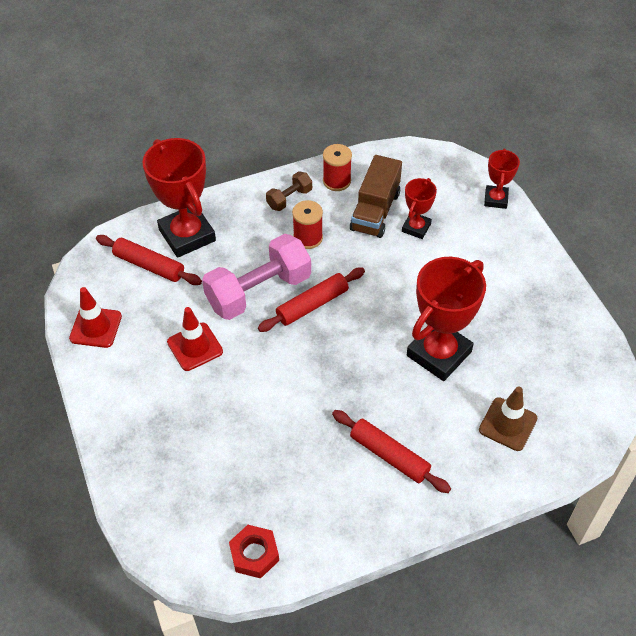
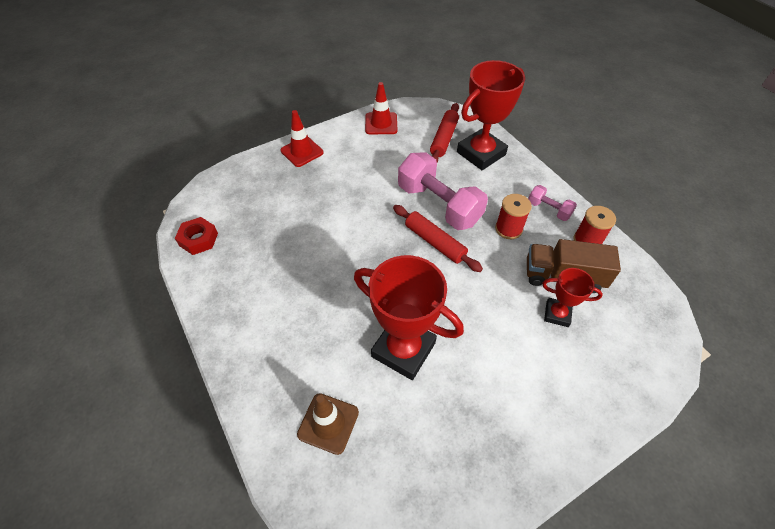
camera: 80 degrees right, 0 degrees up
red traffic cone [167,307,223,371] -> red traffic cone moved to [280,110,324,167]
brown dumbbell [266,171,312,211] -> pink dumbbell [528,185,577,221]
red rolling pin [332,410,451,493] -> none
red trophy [484,148,520,209] -> none

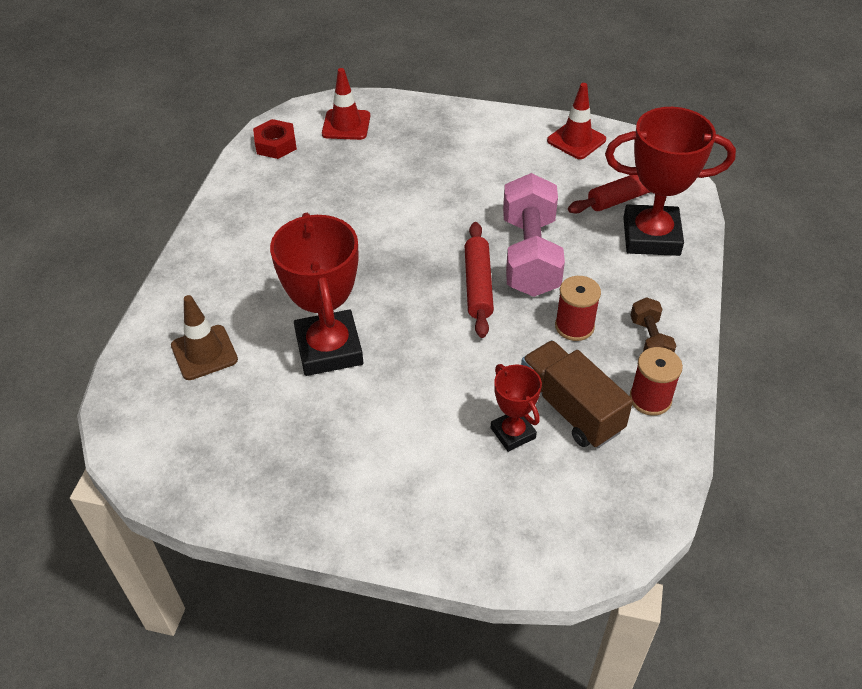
camera: 45 degrees right, 5 degrees down
red traffic cone [280,110,324,167] -> red traffic cone moved to [322,68,370,140]
pink dumbbell [528,185,577,221] -> brown dumbbell [630,297,676,353]

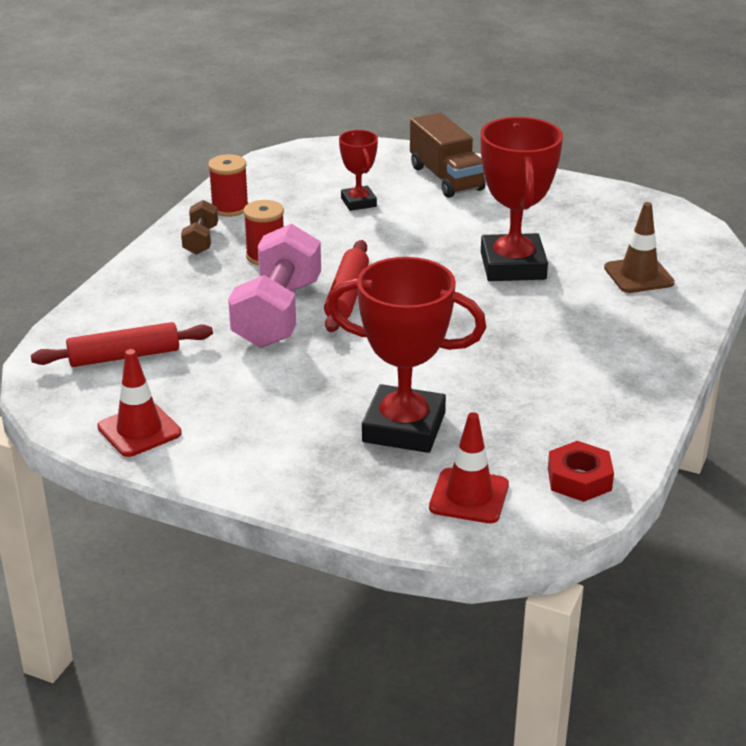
camera: 170 degrees left, 15 degrees down
brown truck [521,340,633,448] -> brown truck moved to [410,112,486,198]
red trophy [605,107,736,256] -> red trophy moved to [327,257,486,453]

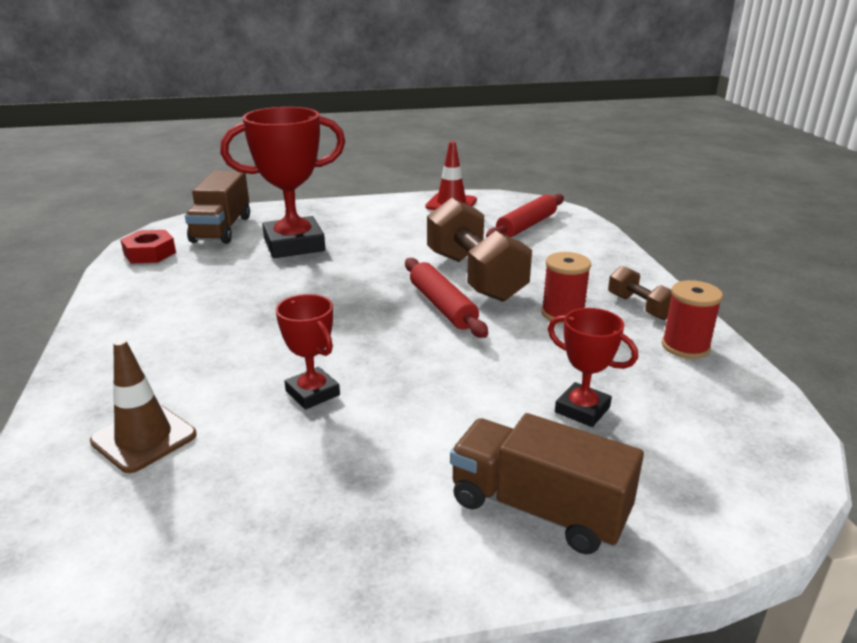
camera: 145 degrees right, 5 degrees down
pink dumbbell [228,224,321,348] -> brown dumbbell [427,198,532,302]
red traffic cone [429,412,509,523] -> brown truck [185,170,250,244]
red trophy [481,117,563,281] -> red trophy [276,294,340,409], size x0.53

